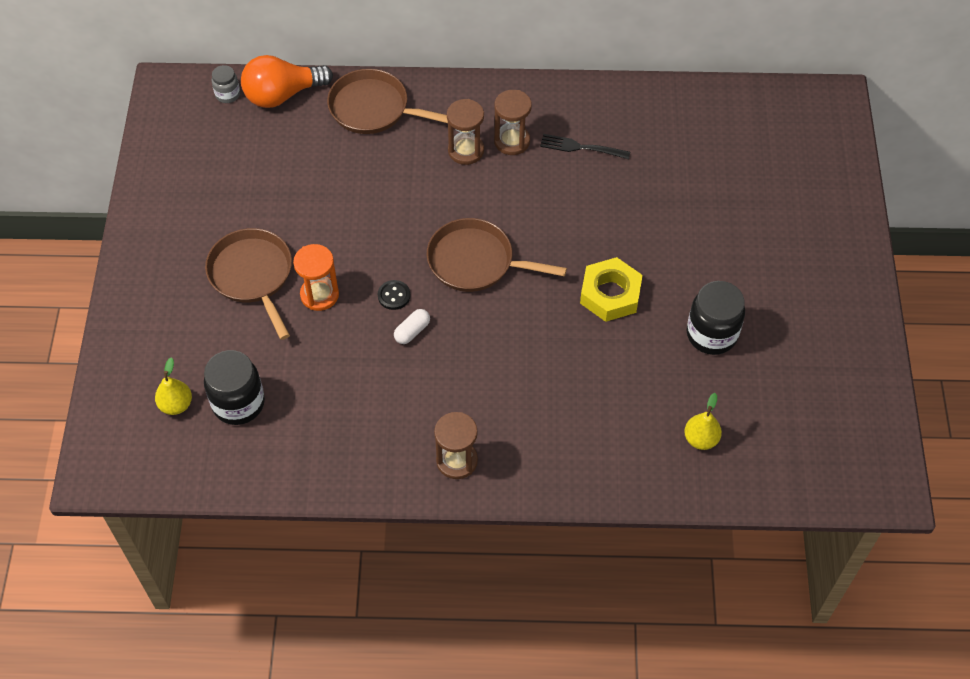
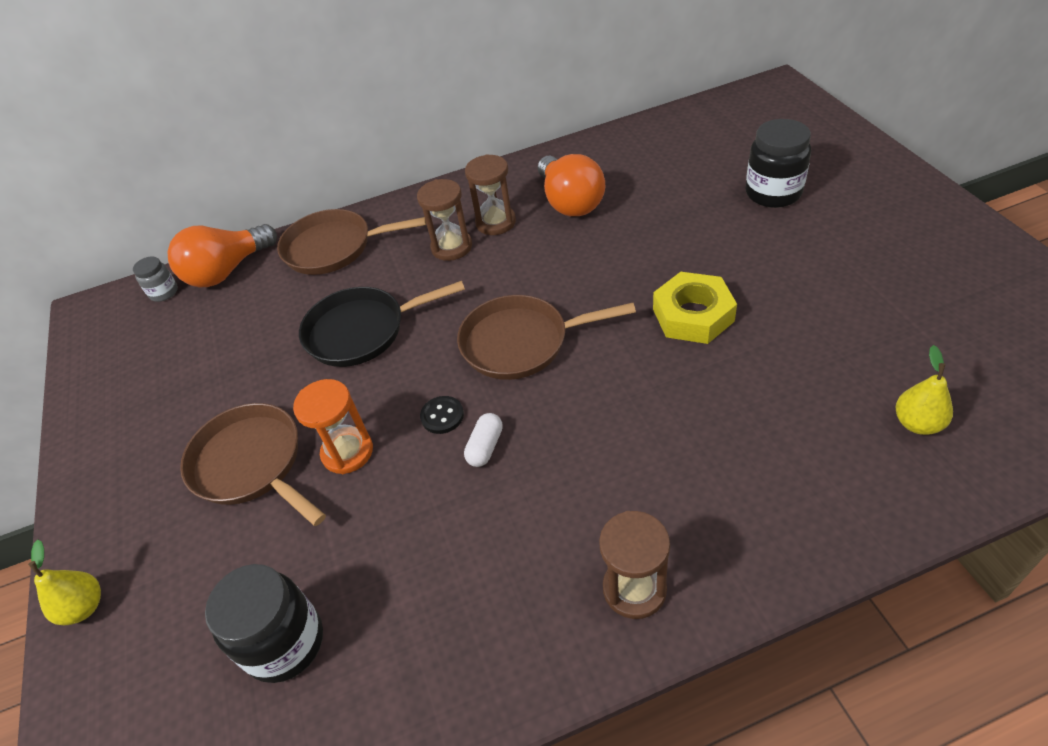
camera: 15 degrees left, 10 degrees down
yellow pear [155,357,192,415] -> yellow pear moved to [28,540,101,625]
black fork [540,134,630,159] -> orange light bulb [538,154,605,216]
black jar [687,281,745,355] -> black jar moved to [746,119,811,208]
none -> black pan [299,281,465,367]

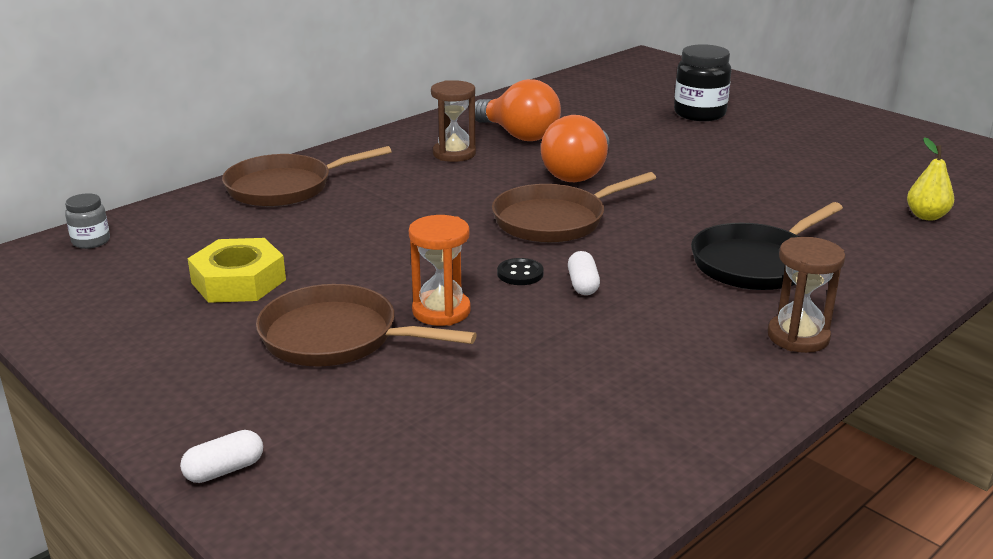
camera: 30 degrees left, 20 degrees down
yellow pear [28,540,101,625] -> white capsule [180,430,263,483]
orange light bulb [168,224,277,287] -> orange light bulb moved to [541,115,609,182]
black jar [205,564,323,683] -> none
black pan [299,281,465,367] -> black pan moved to [691,202,843,290]
brown hourglass [417,179,472,261] -> none
yellow nut [653,272,737,344] -> yellow nut moved to [187,238,286,303]

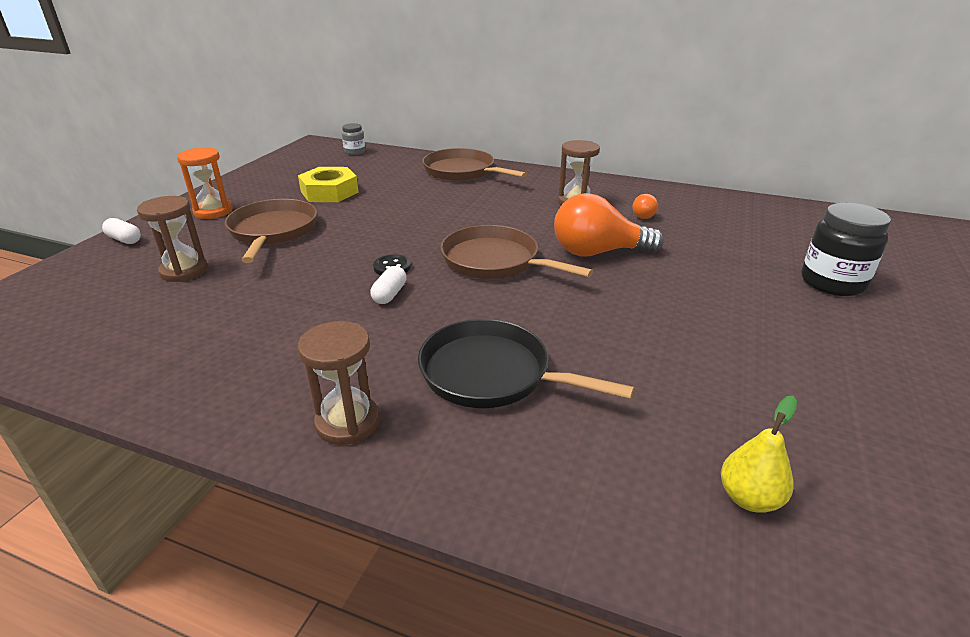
camera: 65 degrees right, 5 degrees up
orange hourglass [409,215,471,326] -> orange hourglass moved to [177,147,233,219]
orange light bulb [475,79,561,141] -> orange light bulb [633,194,658,219], size x0.45
white capsule [568,251,600,295] -> white capsule turned 45 degrees counterclockwise [370,266,407,304]
none -> brown hourglass [137,196,208,282]

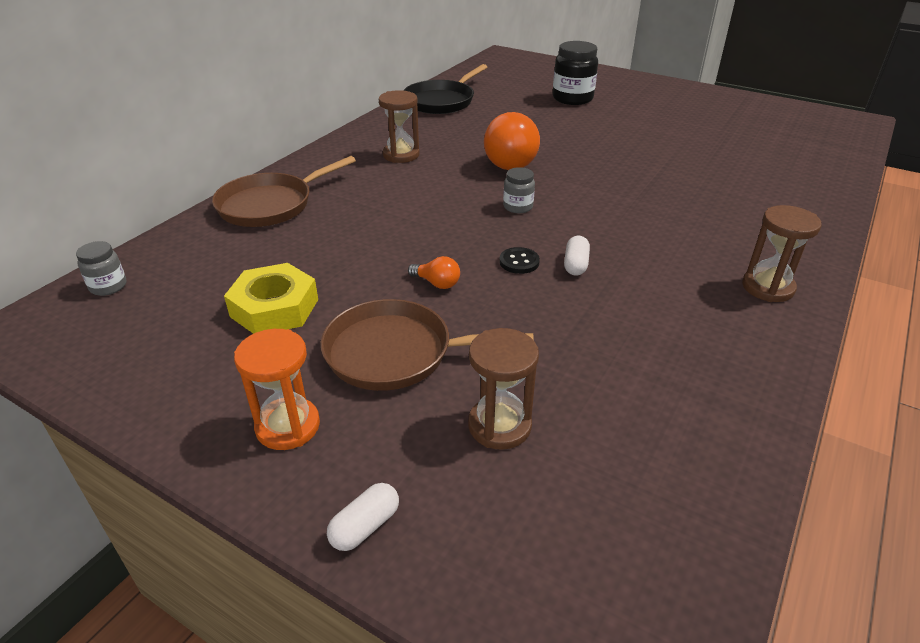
camera: 80 degrees left, 5 degrees up
white capsule [370,266,407,304] -> white capsule turned 75 degrees clockwise [564,236,590,276]
black pan [418,319,634,408] -> black pan moved to [403,64,487,114]
brown pan [440,225,593,279] -> grey jar [503,167,535,213]
orange light bulb [633,194,658,219] -> orange light bulb moved to [408,256,460,289]
yellow pear [721,396,797,513] -> none

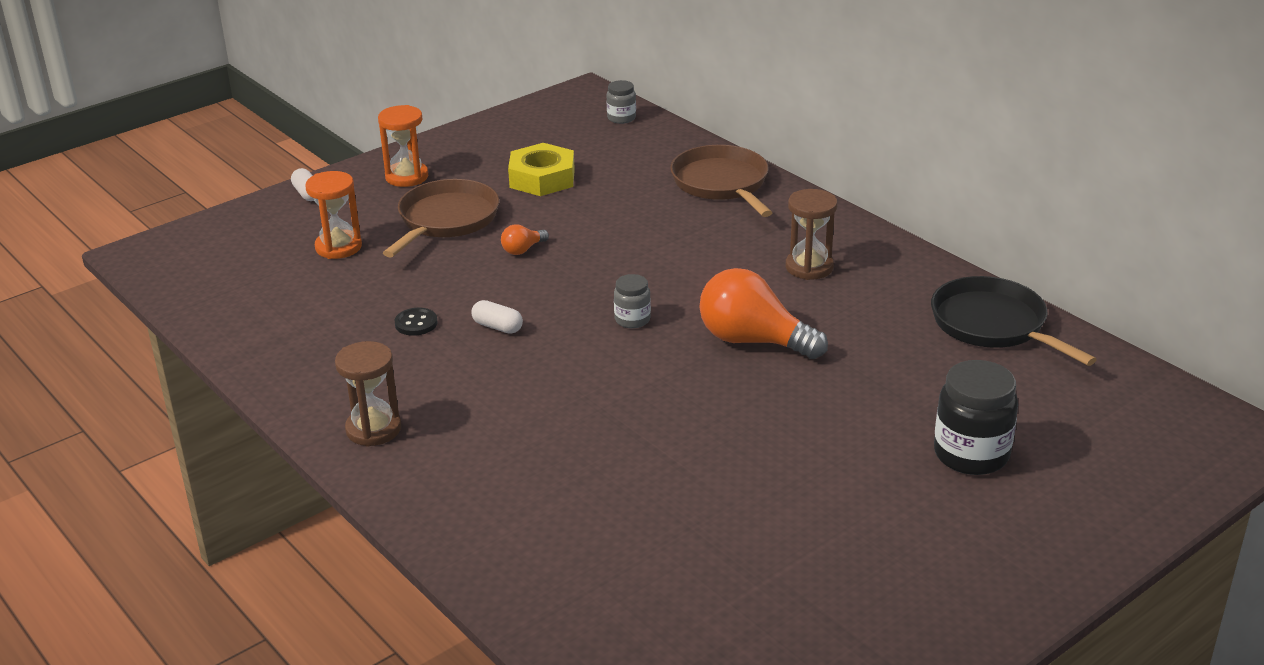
camera: 110 degrees right, 5 degrees down
brown hourglass [468,328,539,450] -> orange hourglass [305,171,362,259]
black button [499,247,540,274] -> black button moved to [394,308,438,336]

